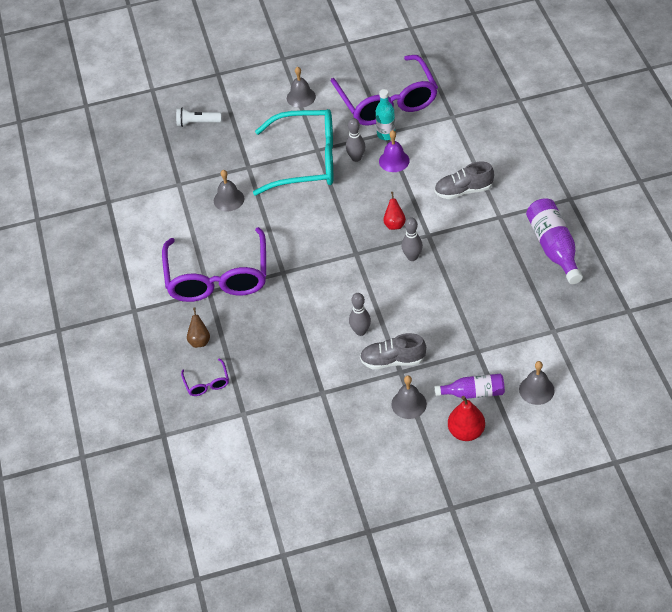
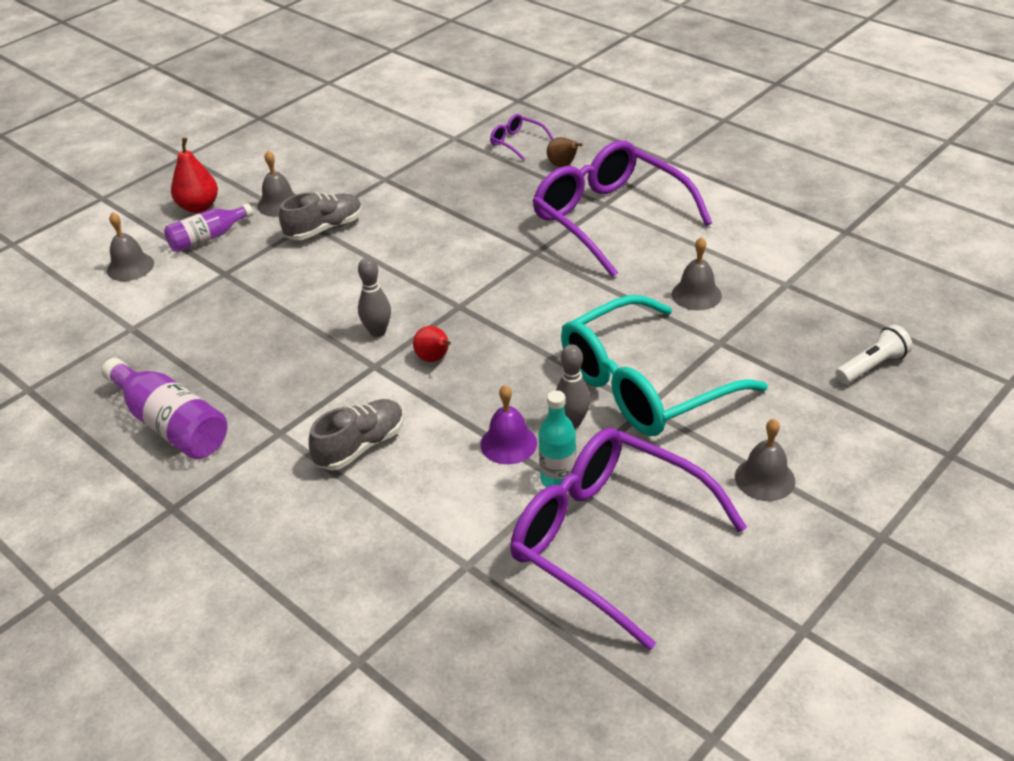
camera: 145 degrees right, 10 degrees down
grey bowling pin [349,293,371,336] -> none

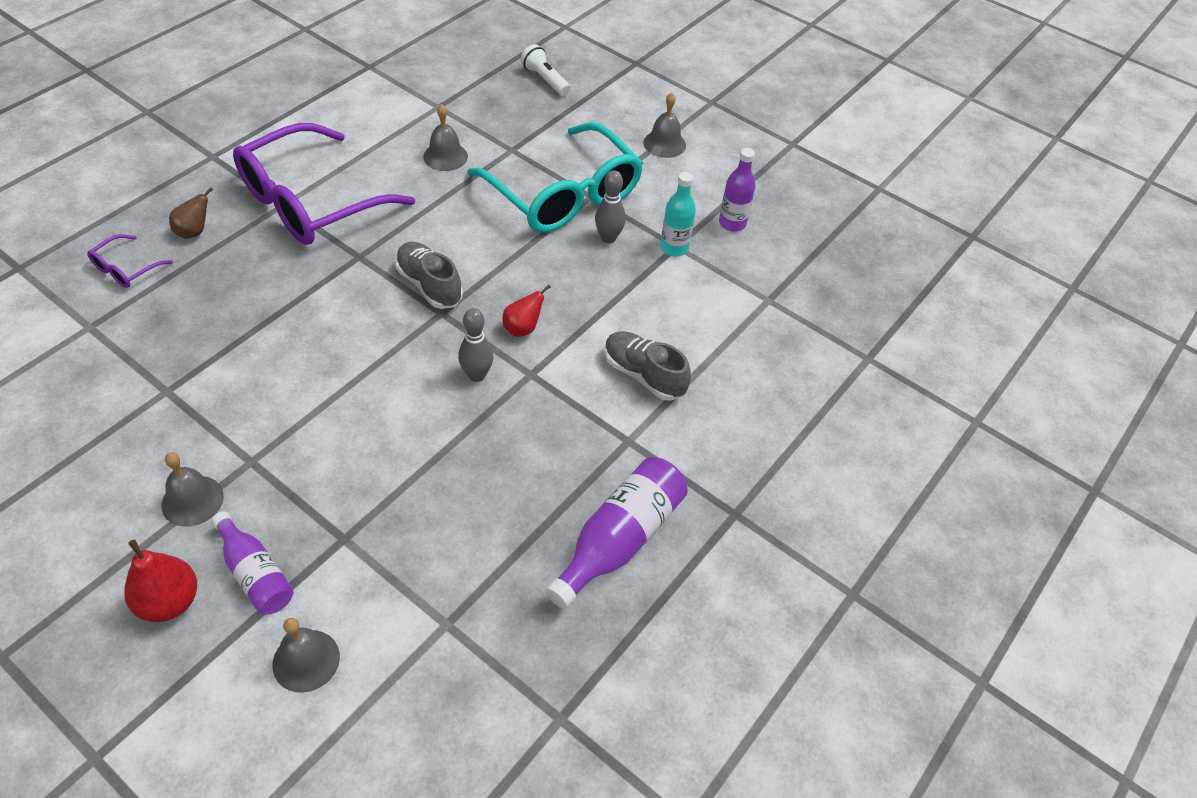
camera: 100 degrees left, 10 degrees up
grey shoe [279,192,362,240] -> grey shoe moved to [395,242,463,309]
purple bell [480,385,537,464] -> none
purple glasses [510,428,747,651] -> purple bottle [719,148,755,232]

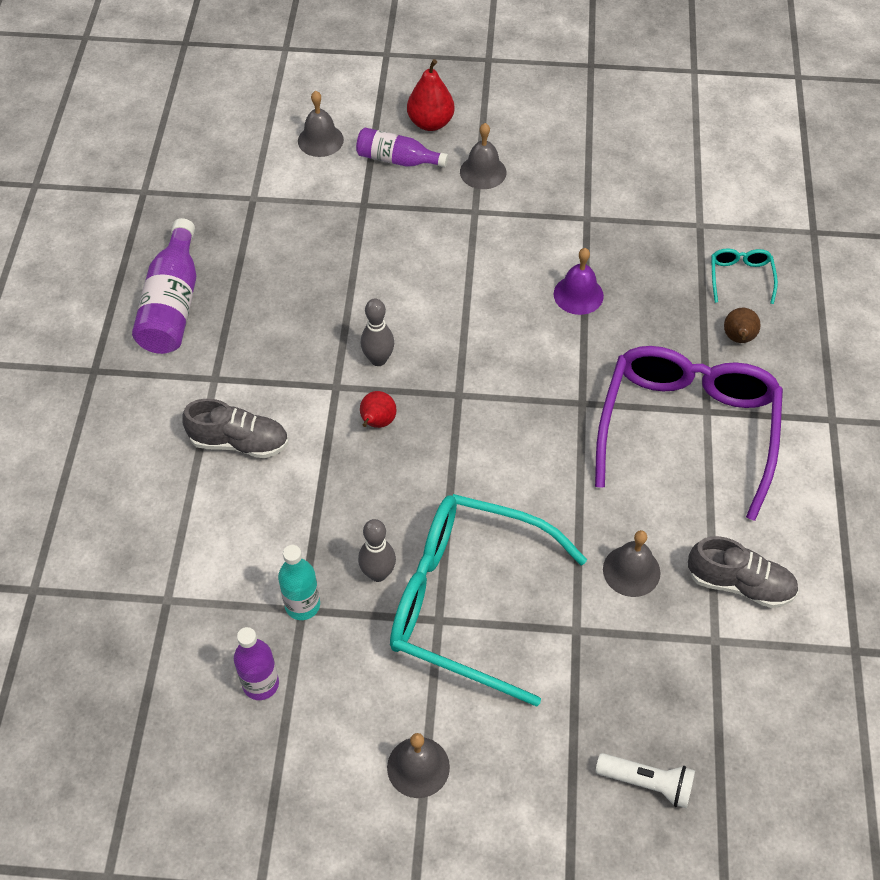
camera: 150 degrees right, 5 degrees up
purple glasses [87,234,173,288] -> turquoise glasses [711,248,778,304]
grey shoe [395,242,463,309] -> grey shoe moved to [688,536,799,608]
none -> purple bell [554,248,604,315]

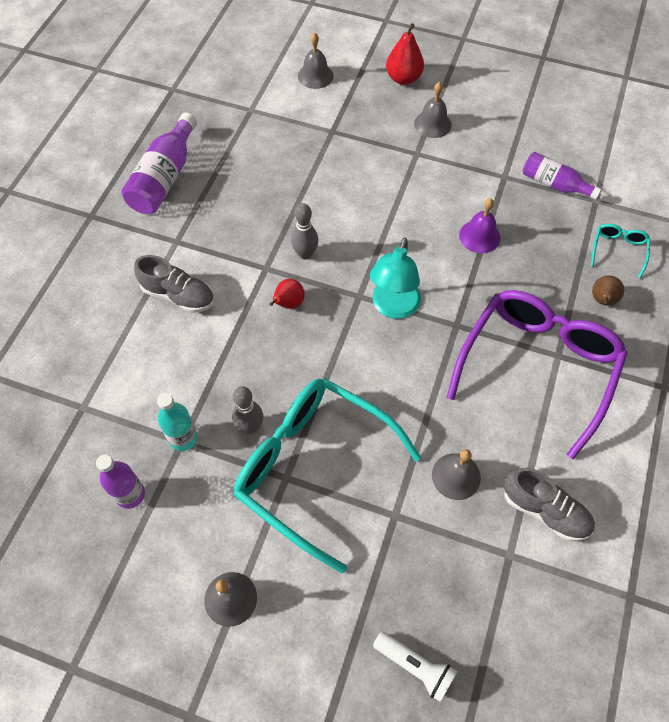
camera: 15 degrees right, 5 degrees up
purple bottle [356,127,448,168] -> purple bottle moved to [522,152,601,200]
none -> turquoise lamp [370,238,421,319]

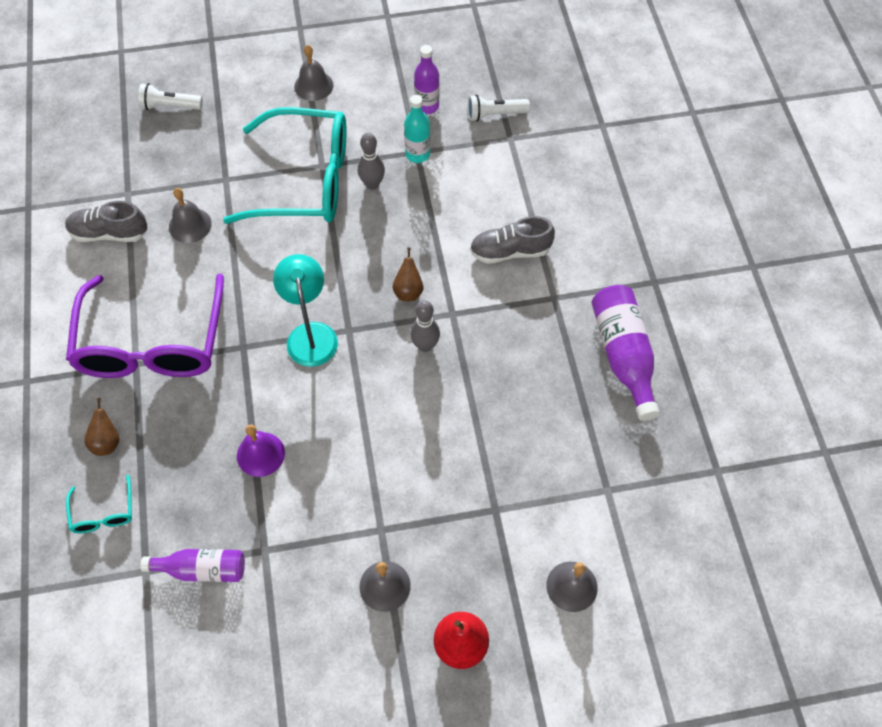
camera: 150 degrees right, 0 degrees up
red pear [269,279,305,309] -> brown pear [393,247,423,301]
none -> white flashlight [468,95,530,122]

